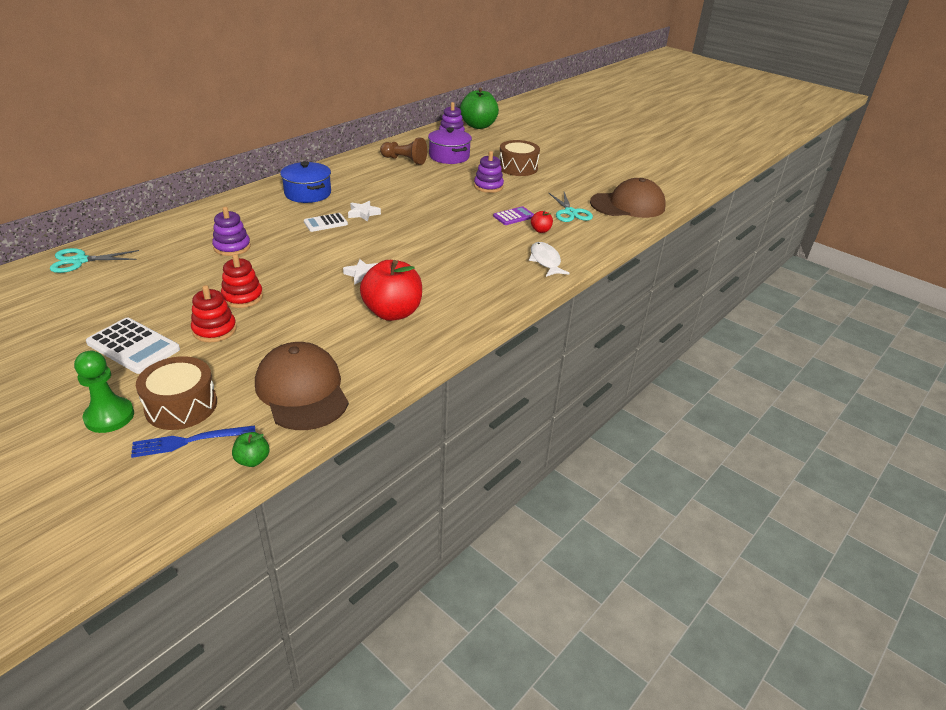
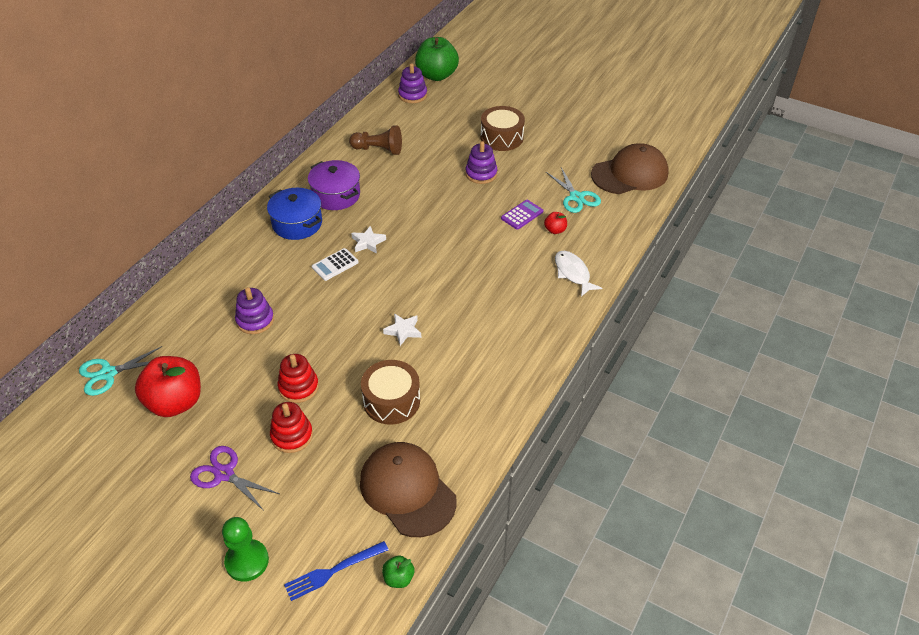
camera: 10 degrees left, 10 degrees up
white calculator [86,318,180,374] -> purple scissors [190,446,280,511]
brown drum [136,356,217,430] -> brown drum moved to [361,360,420,425]
red apple [360,260,422,321] -> red apple moved to [135,356,201,417]
purple pot [428,127,472,164] -> purple pot moved to [308,160,360,210]

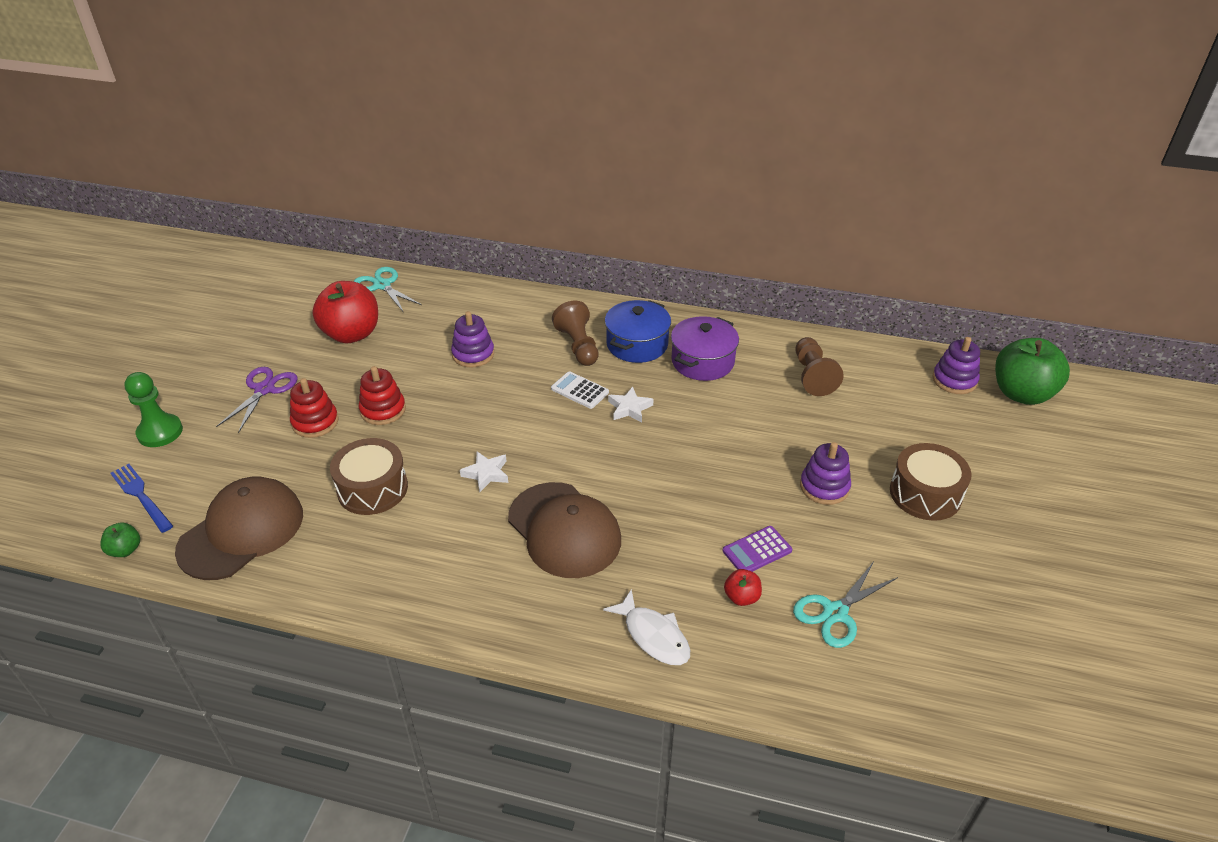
camera: 75 degrees right, 5 degrees down
purple calculator [501,200,543,230] -> purple calculator turned 120 degrees clockwise [722,526,792,572]
white fish [555,251,602,297] -> white fish turned 90 degrees clockwise [603,589,690,665]
brown cap [591,143,669,194] -> brown cap moved to [508,482,621,578]
none -> brown pawn [552,301,599,366]

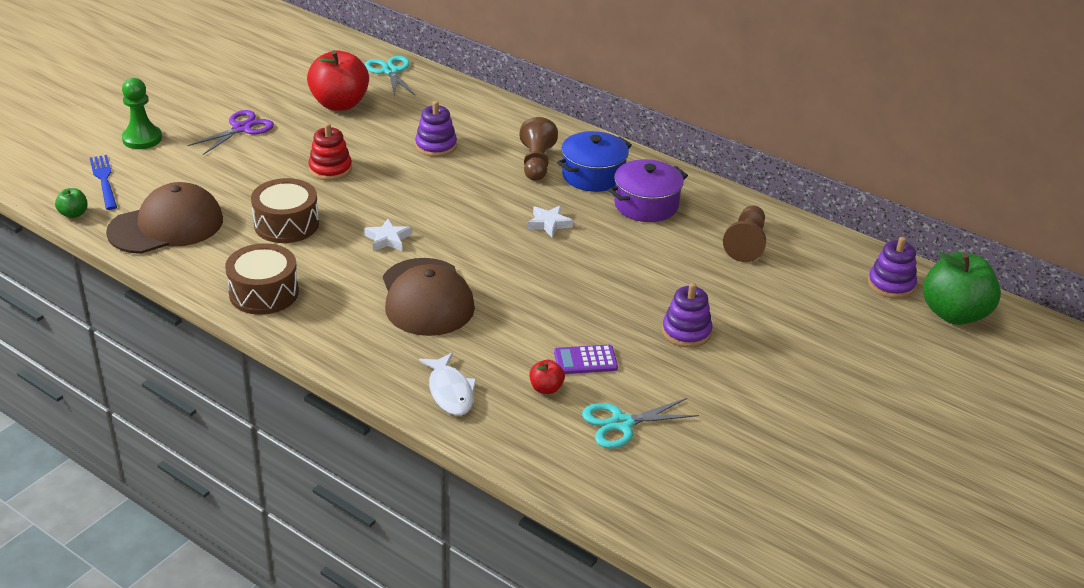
camera: 20 degrees right, 5 degrees down
red stacking toy [290,378,339,438] -> none
white calculator [551,371,609,409] -> none
brown drum [890,443,972,521] -> brown drum moved to [225,243,299,315]

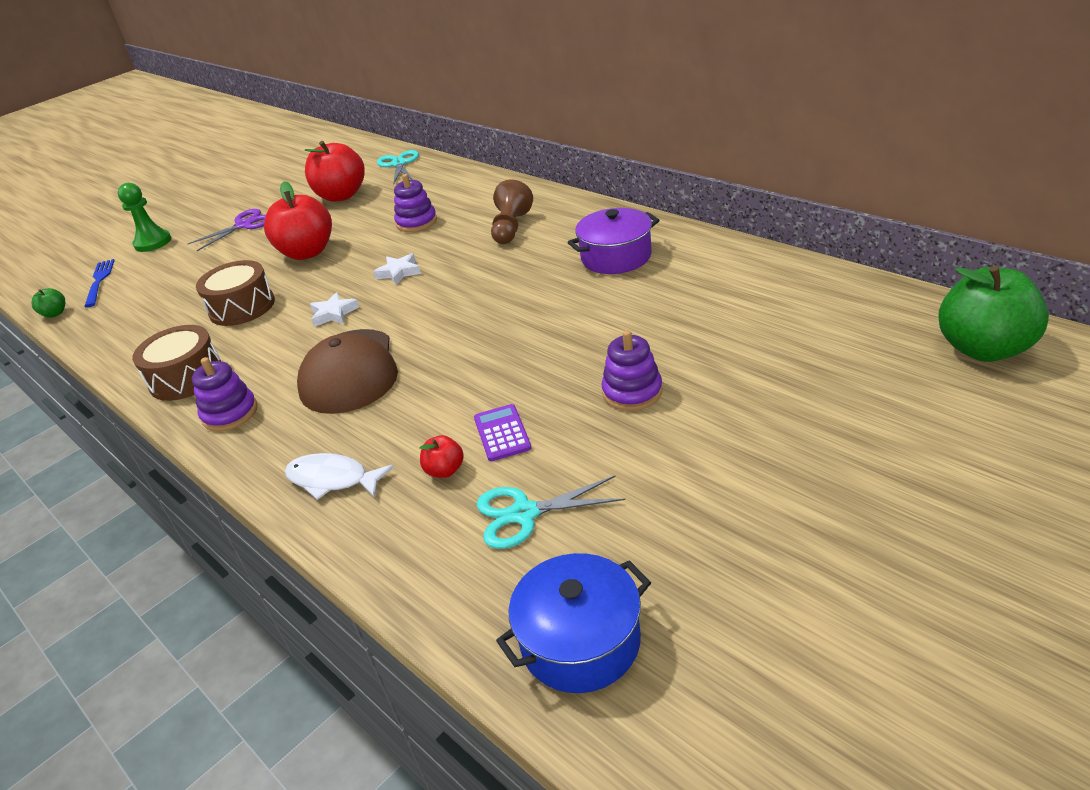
camera: 15 degrees right, 0 degrees up
brown cap [106,182,223,254] -> none
red stacking toy [308,123,352,181] -> red apple [264,181,332,260]
white fish [419,352,477,415] -> white fish turned 120 degrees clockwise [285,453,394,500]
white star [528,206,573,238] -> white star moved to [373,253,421,285]
purple calculator [554,345,618,374] -> purple calculator turned 75 degrees clockwise [474,404,532,461]
blue pot [557,131,632,192] -> blue pot moved to [496,553,651,693]
brown pawn [723,205,766,262] -> none
purple stacking toy [868,237,917,299] -> purple stacking toy moved to [192,357,257,432]

